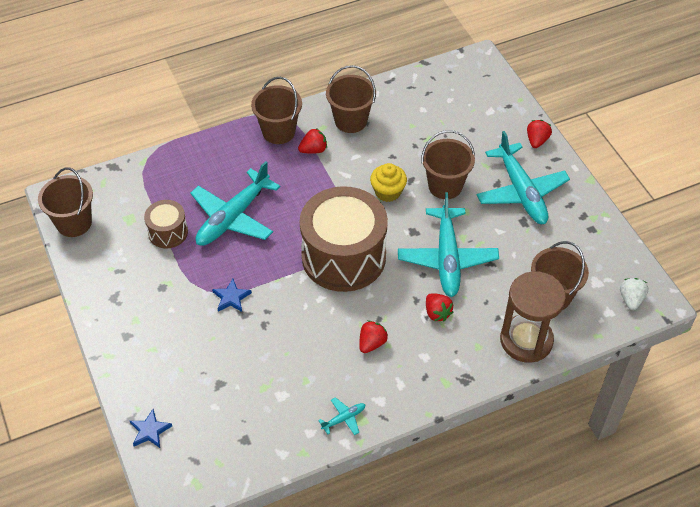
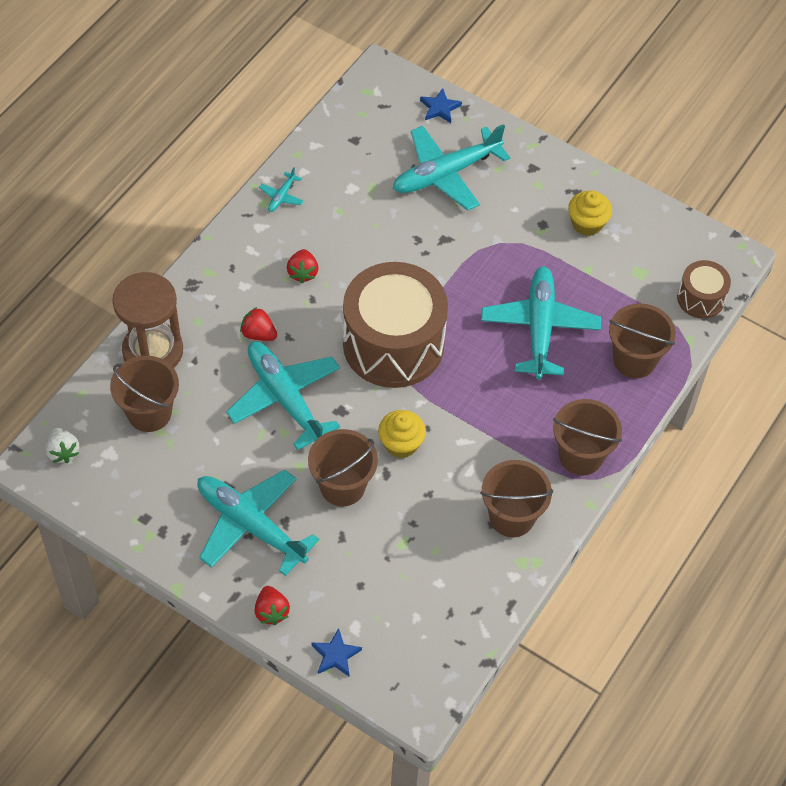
camera: 145 degrees right, 5 degrees up
brown bucket [38,167,93,237] -> brown bucket moved to [609,303,676,378]
brown drum [144,200,188,249] -> brown drum moved to [677,260,731,319]
blue star [212,279,252,312] -> blue star moved to [311,628,362,676]
red strawberry [298,128,327,154] -> none
none -> turquoise plane [393,124,510,211]
none -> yellow cupcake [568,191,612,236]

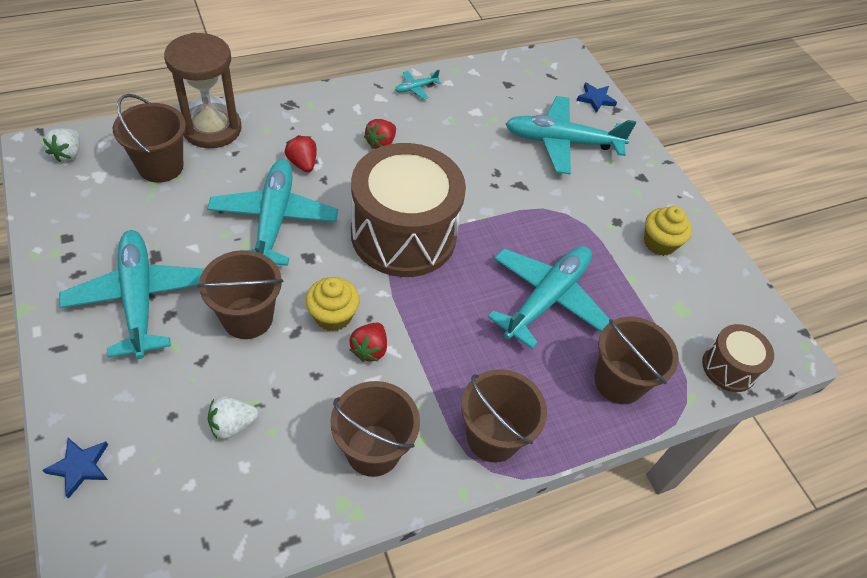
camera: 30 degrees right, 5 degrees down
red strawberry [254,586,290,625] -> red strawberry moved to [350,323,387,362]
none -> white strawberry [208,396,258,439]

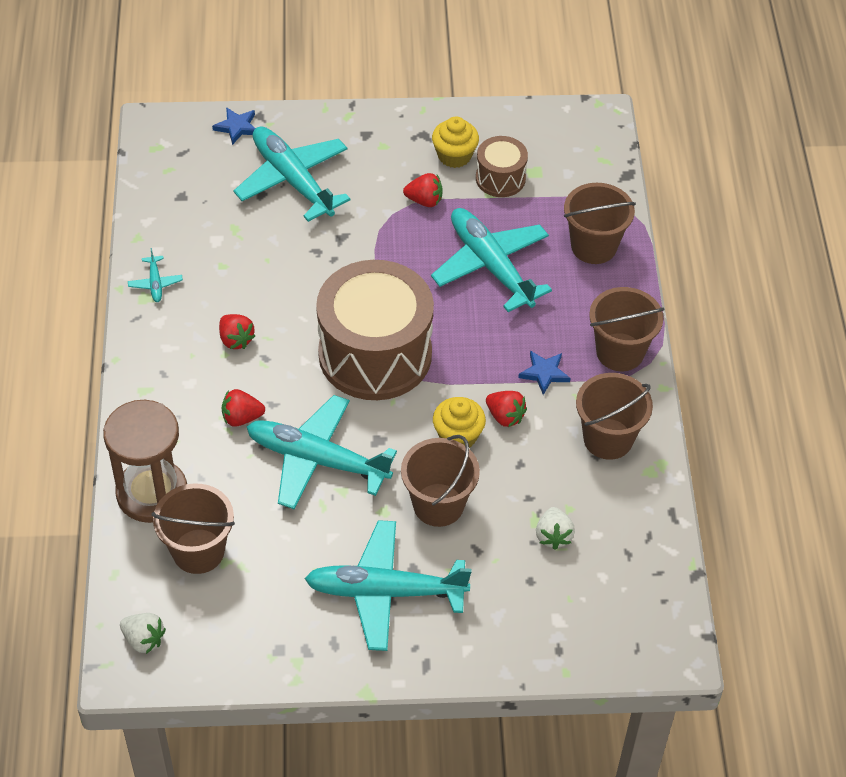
camera: 65 degrees left, 0 degrees up
blue star [42,438,108,499] -> blue star moved to [518,351,571,395]
turquoise plane [506,96,636,174] -> turquoise plane turned 120 degrees clockwise [233,126,351,222]
brown drum [702,324,774,392] -> brown drum moved to [476,136,528,197]
none -> red strawberry [403,173,443,207]

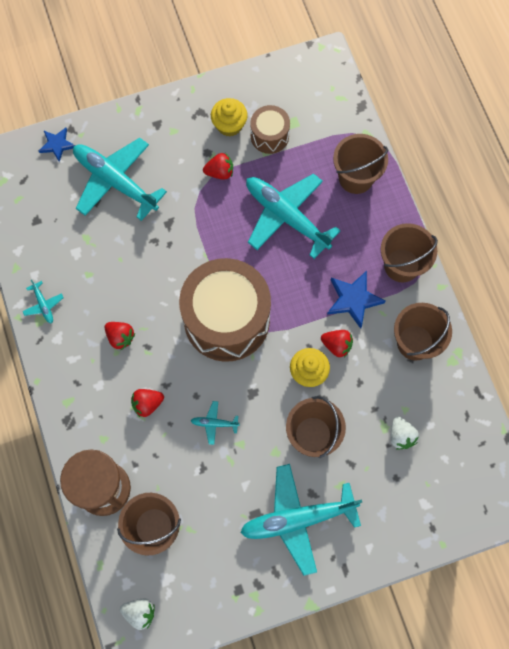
camera: 15 degrees left, 20 degrees up
turquoise plane [247,395,397,509] -> turquoise plane [191,401,240,445], size x0.41
blue star [518,351,571,395] -> blue star [327,271,386,329], size x1.52

